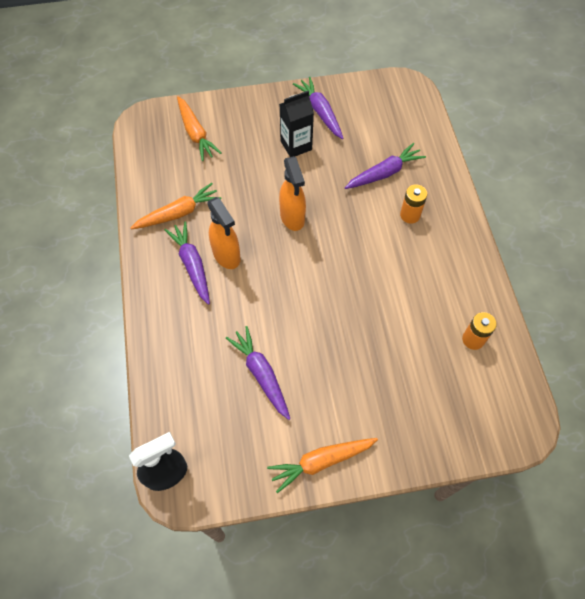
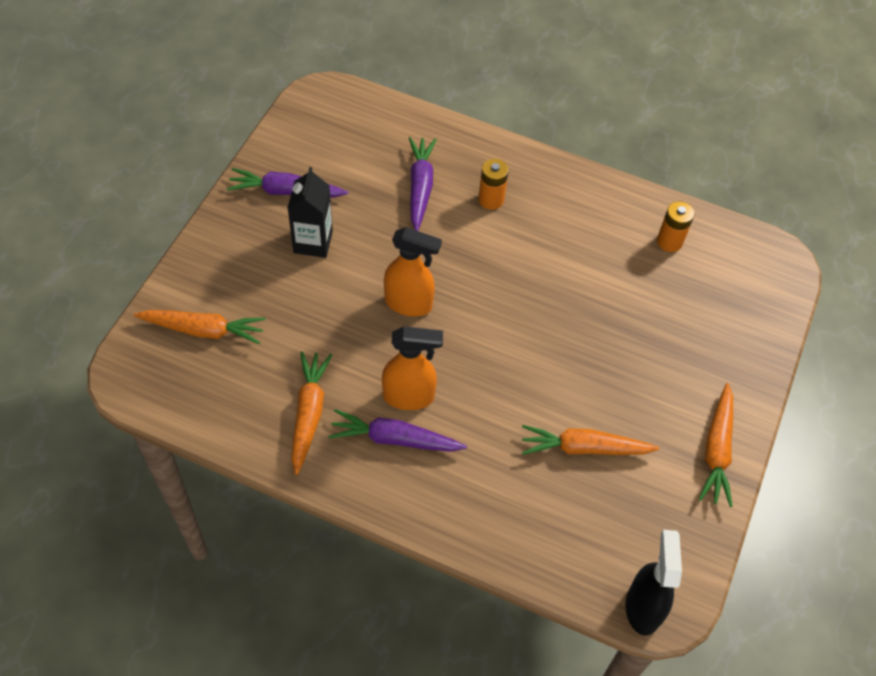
camera: 60 degrees left, 5 degrees down
purple carrot [226,326,290,420] -> orange carrot [522,425,659,455]

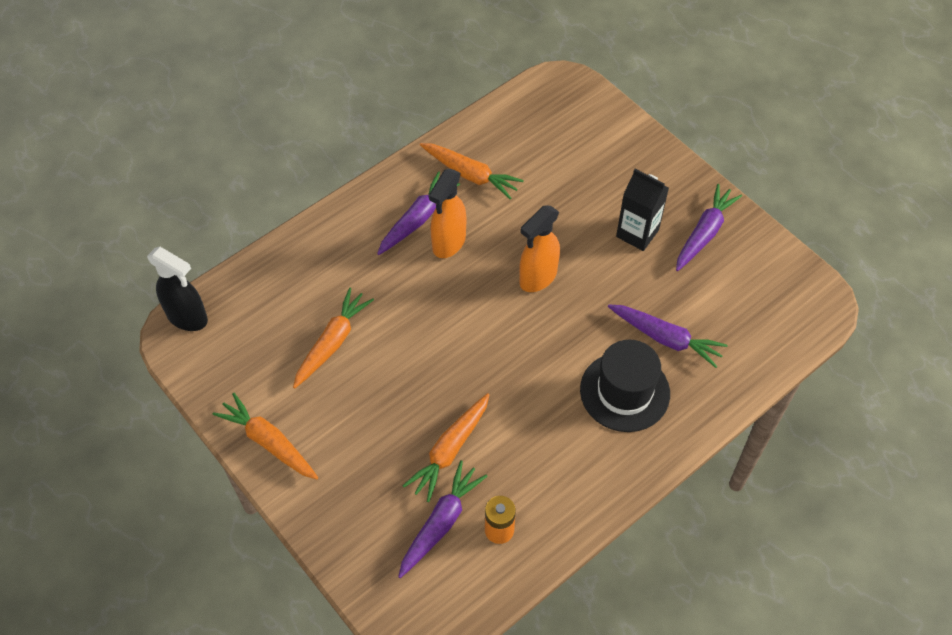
camera: 120 degrees right, 0 degrees up
orange carrot [134,310,266,344] -> orange carrot moved to [403,393,490,502]
orange battery [478,159,509,210] -> black hat [580,340,670,432]
none -> purple carrot [398,460,488,578]

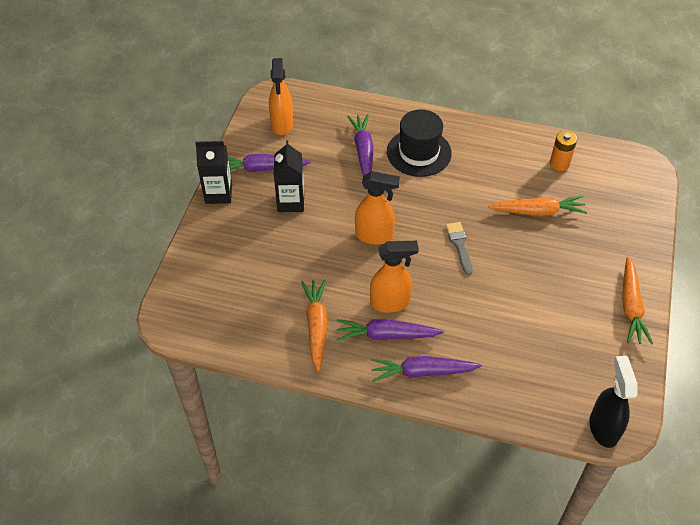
camera: 125 degrees left, 5 degrees down
orange carrot [293,288,374,389] -> none
purple carrot [398,460,488,578] -> purple carrot moved to [371,356,482,382]
none -> black carton [195,141,232,204]
none -> orange spray bottle [269,58,293,135]
none -> grey brush [446,222,473,275]

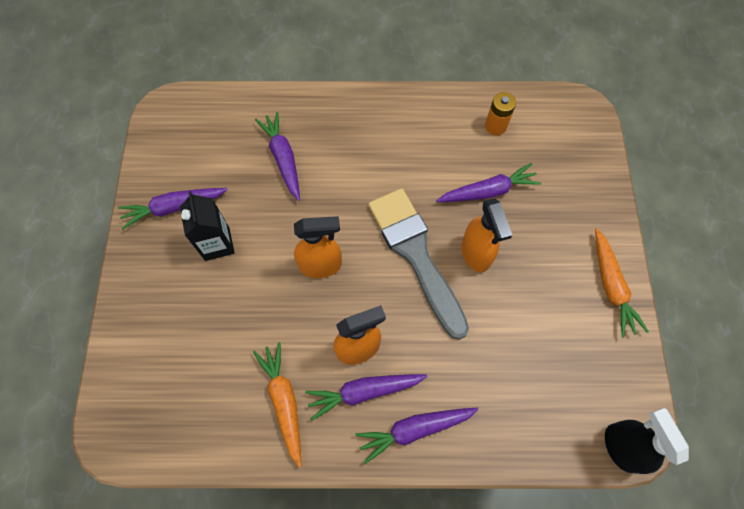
camera: 15 degrees left, 15 degrees up
black carton [195,141,232,204] -> none
orange spray bottle [269,58,293,135] -> orange spray bottle moved to [461,198,512,273]
black hat [387,109,452,177] -> none
grey brush [446,222,473,275] -> grey brush [368,188,469,340], size x2.32
orange carrot [488,195,587,216] -> purple carrot [436,163,541,202]

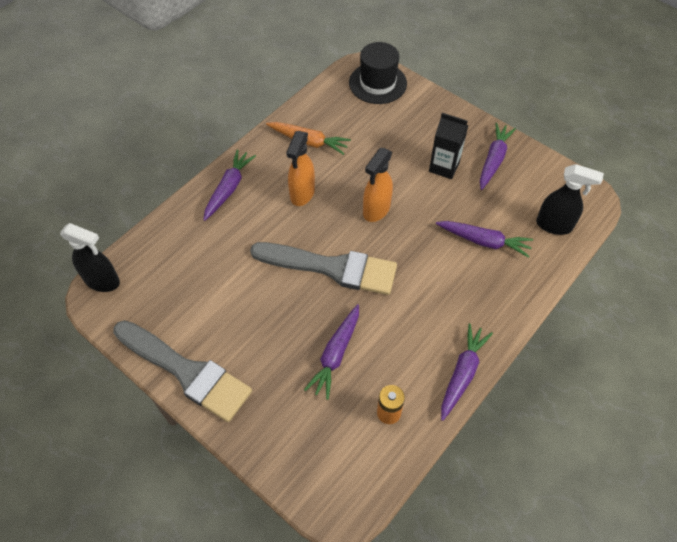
camera: 130 degrees right, 10 degrees down
purple carrot [305,374,427,420] -> purple carrot moved to [441,323,493,421]
orange spray bottle [461,198,512,273] -> none
orange carrot [595,228,649,338] -> grey brush [113,320,252,422]
none -> black hat [349,42,407,104]
none -> black spray bottle [536,164,604,235]

